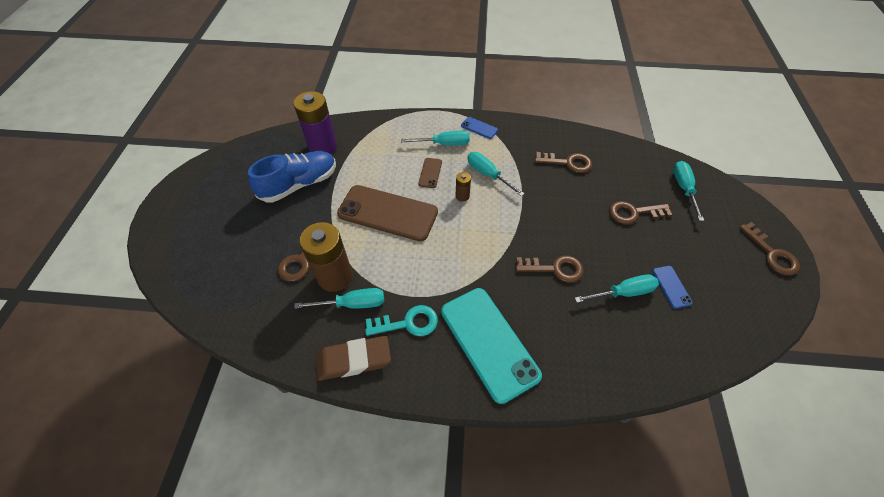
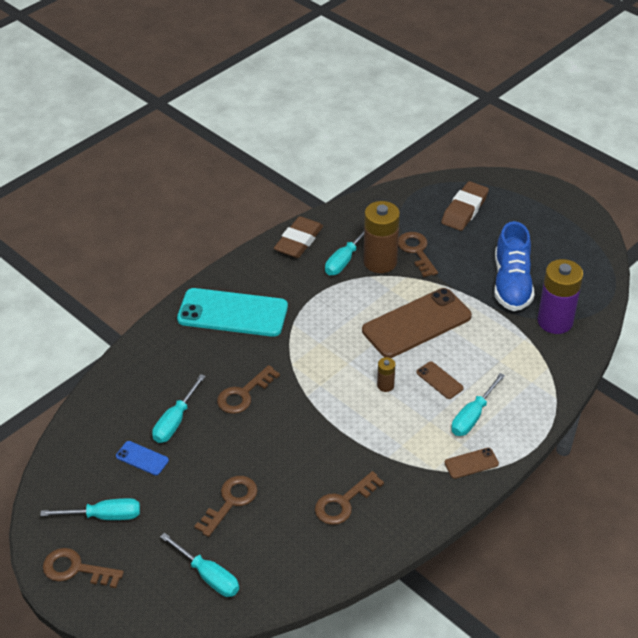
camera: 130 degrees right, 10 degrees down
turquoise key [365,305,438,336] -> none
blue phone [461,117,498,139] -> brown phone [444,448,499,479]
turquoise screwdriver [468,152,525,197] -> turquoise screwdriver moved to [40,498,140,520]
none -> brown eraser [441,181,489,231]

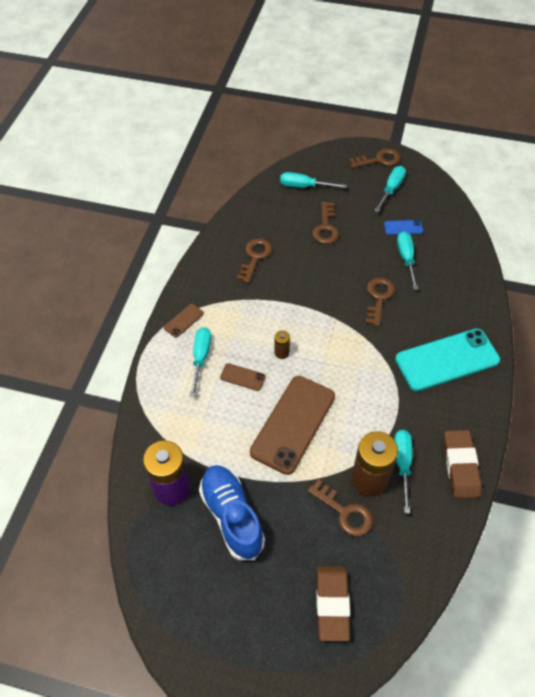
camera: 150 degrees right, 10 degrees up
turquoise screwdriver [40,498,140,520] -> turquoise screwdriver turned 150 degrees clockwise [375,166,406,212]

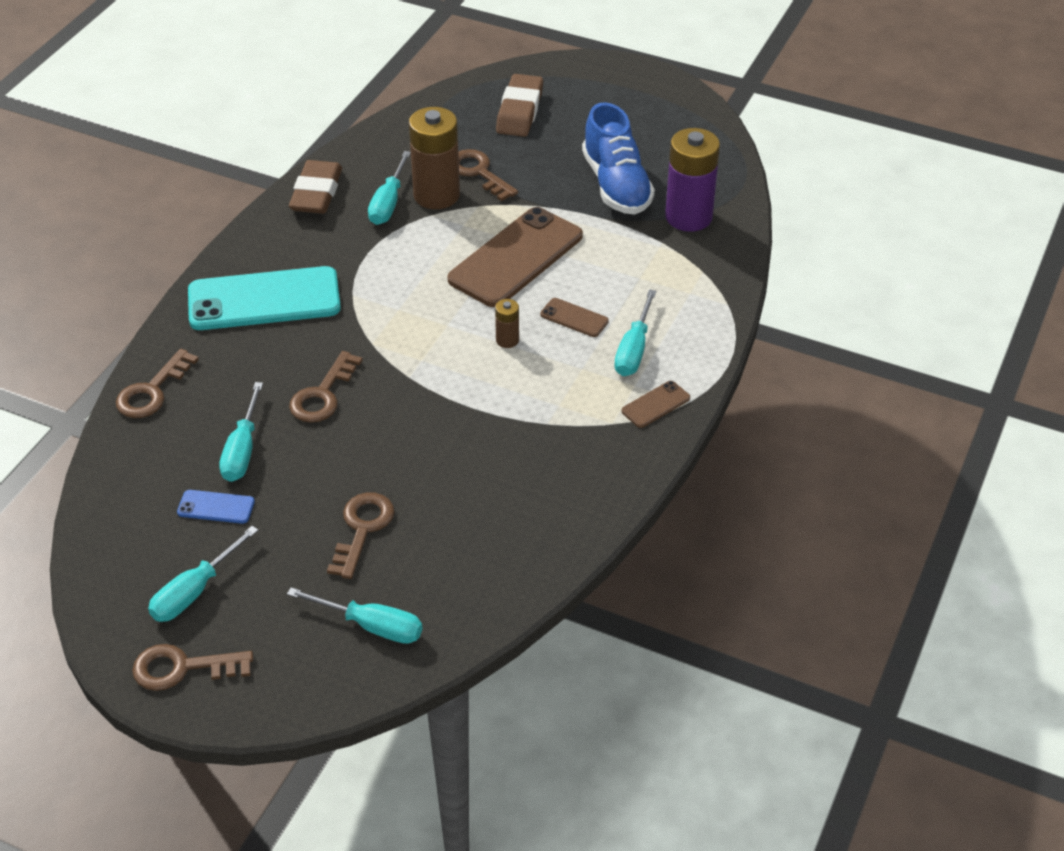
camera: 170 degrees left, 10 degrees down
brown key [236,238,272,283] -> brown key moved to [116,349,199,418]

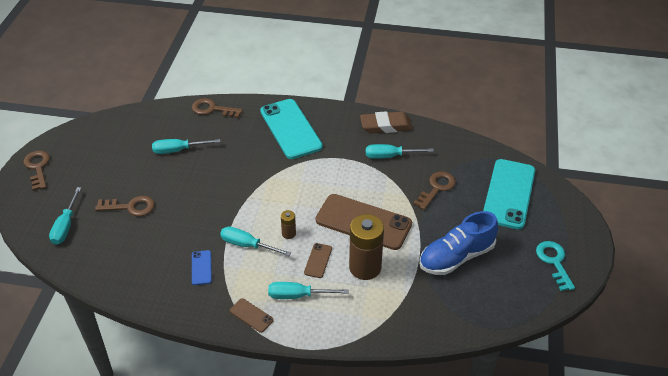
camera: 75 degrees right, 0 degrees up
turquoise screwdriver [148,526,258,622] -> turquoise screwdriver moved to [220,226,291,256]
blue phone [177,490,255,524] -> blue phone moved to [192,250,212,285]
brown key [289,351,363,423] -> none
brown battery [409,107,460,209] -> brown battery moved to [349,214,384,280]
brown eraser [496,74,543,137] -> turquoise phone [483,159,535,229]
purple battery [665,128,720,232] -> none
none -> turquoise key [536,241,575,291]

